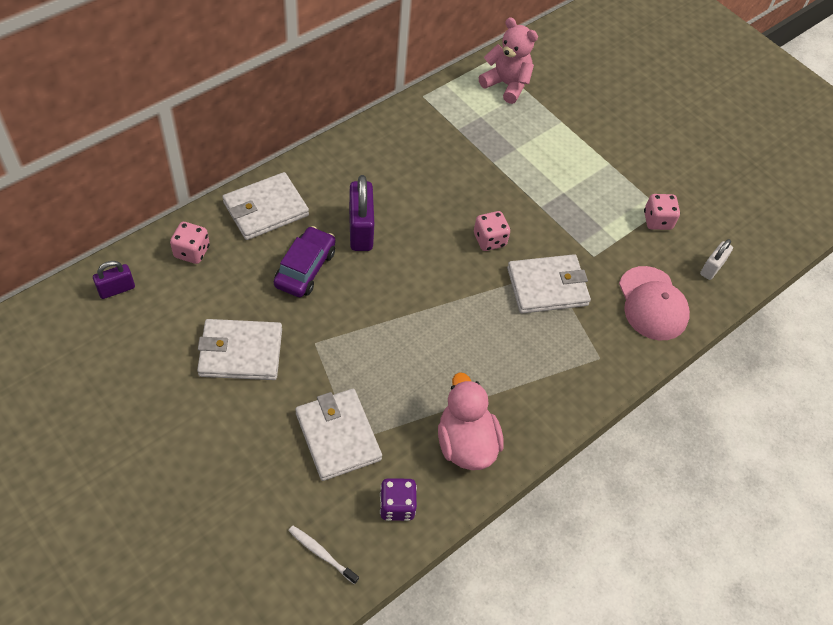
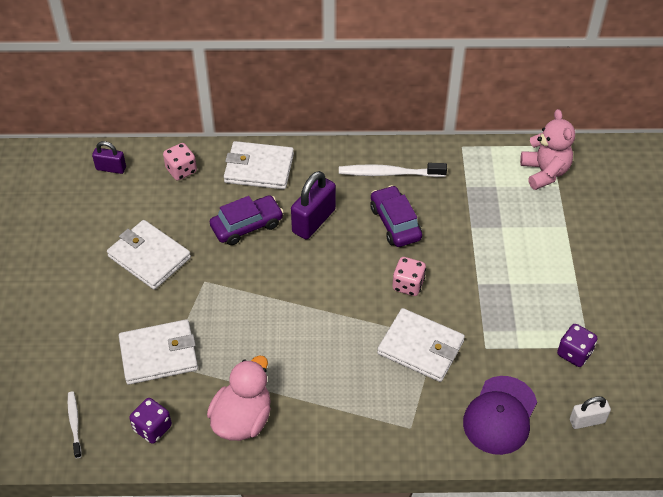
camera: 45 degrees right, 5 degrees down
white wallet [295,389,382,481] -> white wallet turned 60 degrees clockwise [119,319,198,385]
pink cap [619,266,690,340] -> purple cap [463,376,537,455]
pink dice [644,194,680,230] -> purple dice [557,324,597,367]
none -> white toothbrush [339,163,447,177]
none -> purple car [370,185,422,247]

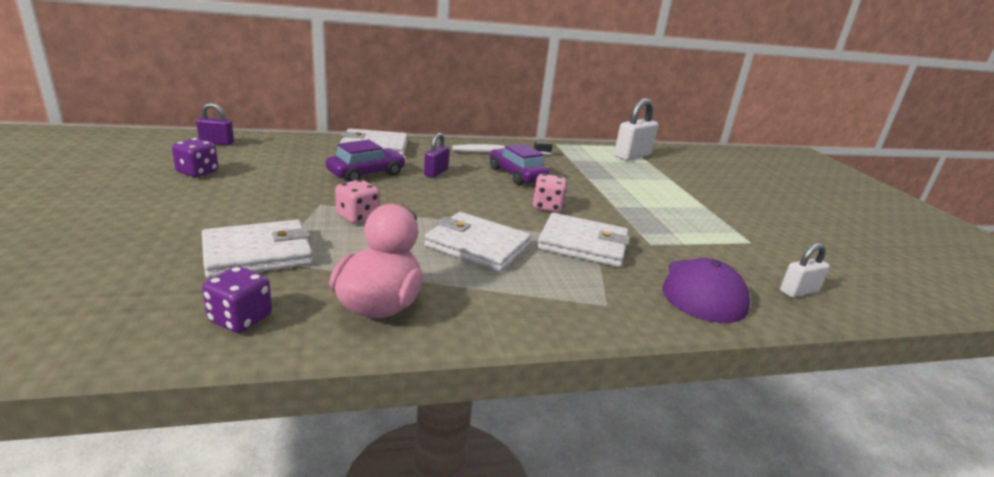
camera: 15 degrees left, 25 degrees down
white toothbrush [68,391,82,458] -> none
white wallet [107,220,191,290] -> white wallet moved to [424,212,531,272]
pink dice [163,143,197,181] -> pink dice moved to [335,180,379,224]
purple padlock [291,171,336,239] -> purple padlock [424,133,450,178], size x0.59
pink teddy bear [520,109,575,190] -> white padlock [614,98,658,161]
purple dice [557,324,597,367] -> purple dice moved to [172,138,218,177]

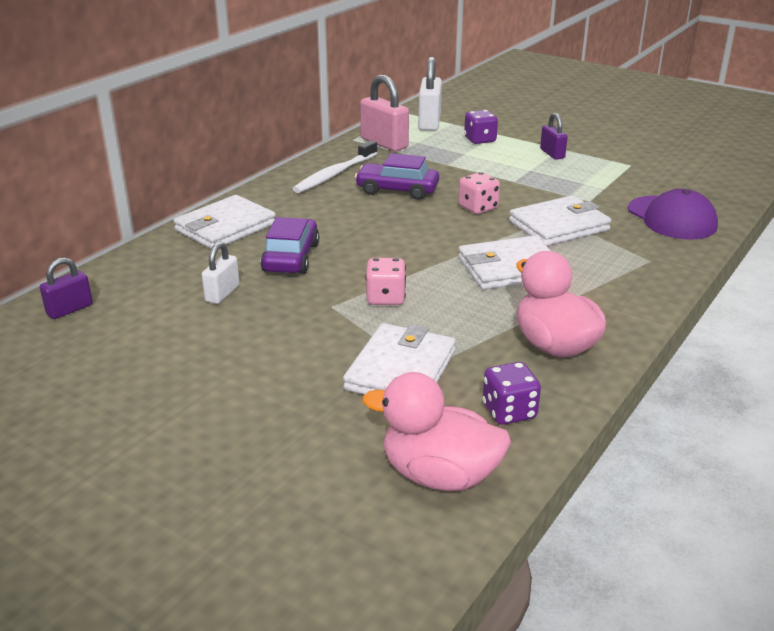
camera: 40 degrees left, 5 degrees up
purple dice [172,138,218,177] -> purple dice moved to [464,110,498,144]
purple padlock [424,133,450,178] -> purple padlock moved to [540,113,568,160]
white padlock [780,243,830,298] -> white padlock moved to [202,242,240,304]
none -> pink padlock [360,75,409,151]
none -> pink duck [362,372,511,491]

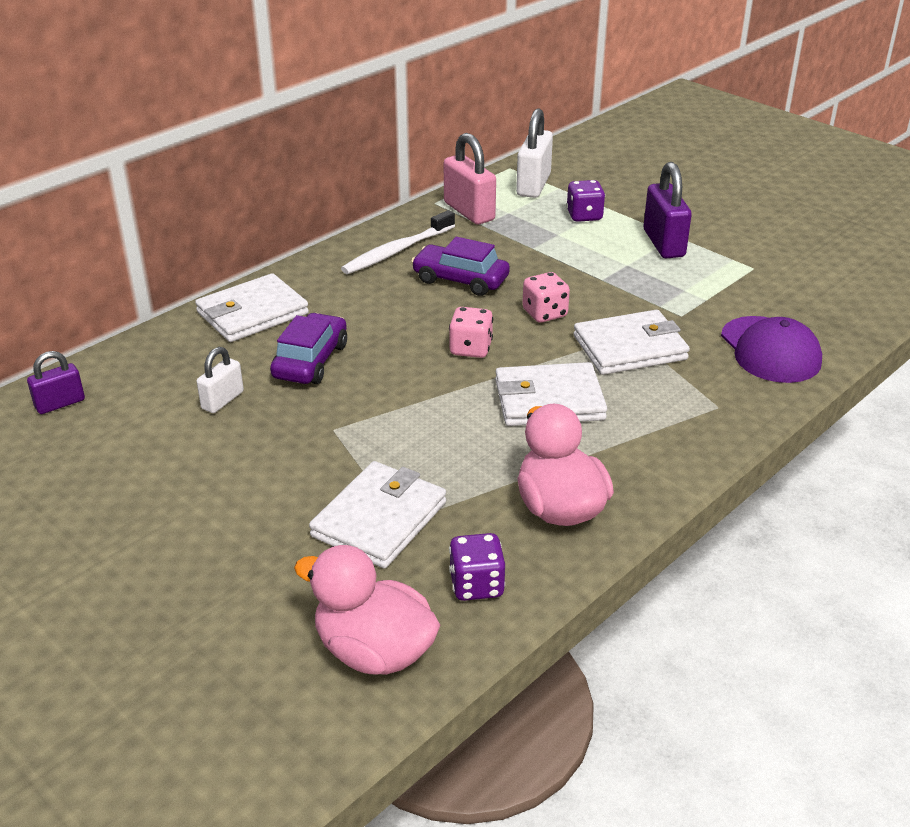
camera: 10 degrees right, 5 degrees up
pink dice [365,258,406,305] -> pink dice moved to [449,307,493,358]
purple padlock [540,113,568,160] -> purple padlock [644,162,692,258], size x1.69

